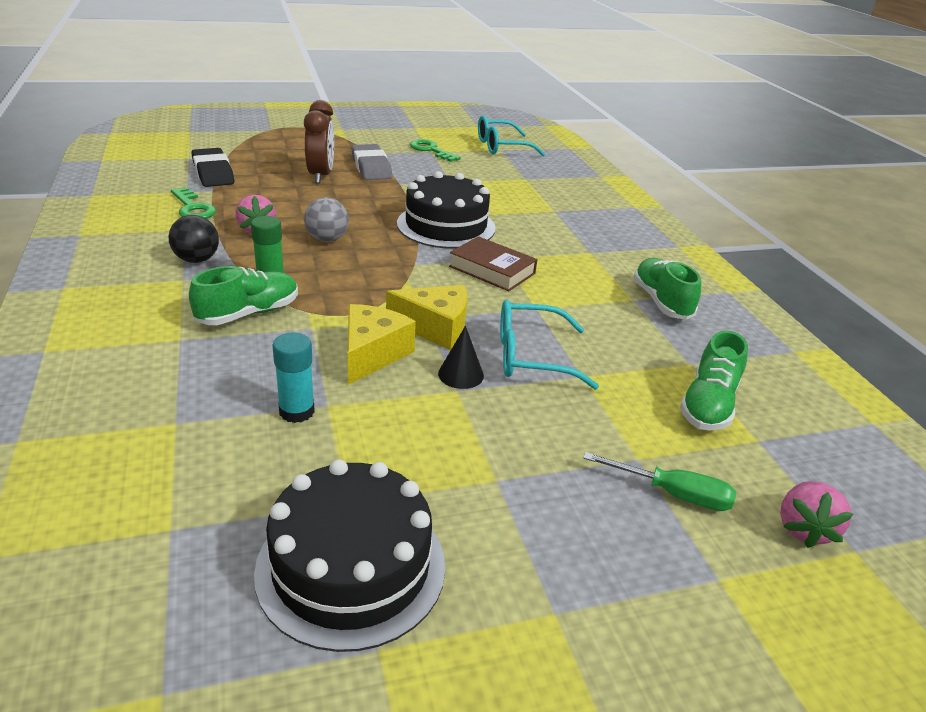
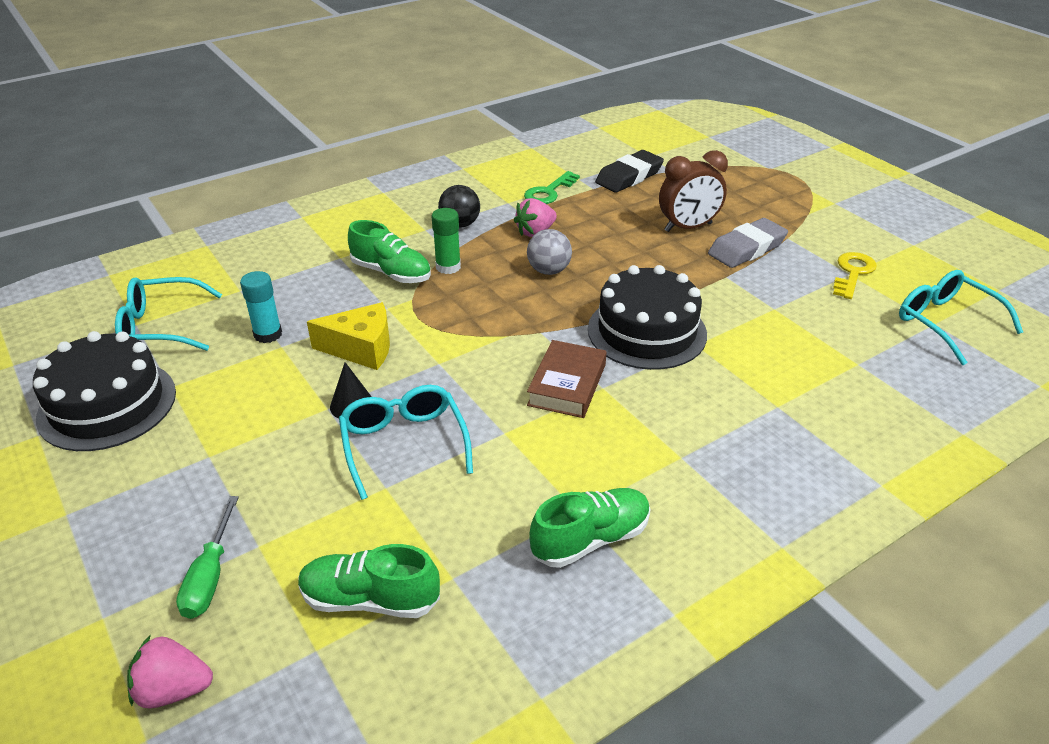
camera: 75 degrees right, 5 degrees up
yellow cheese [386,285,467,350] -> none
green key [410,139,461,162] -> yellow key [833,252,877,299]
none -> turquoise glasses [115,277,222,351]

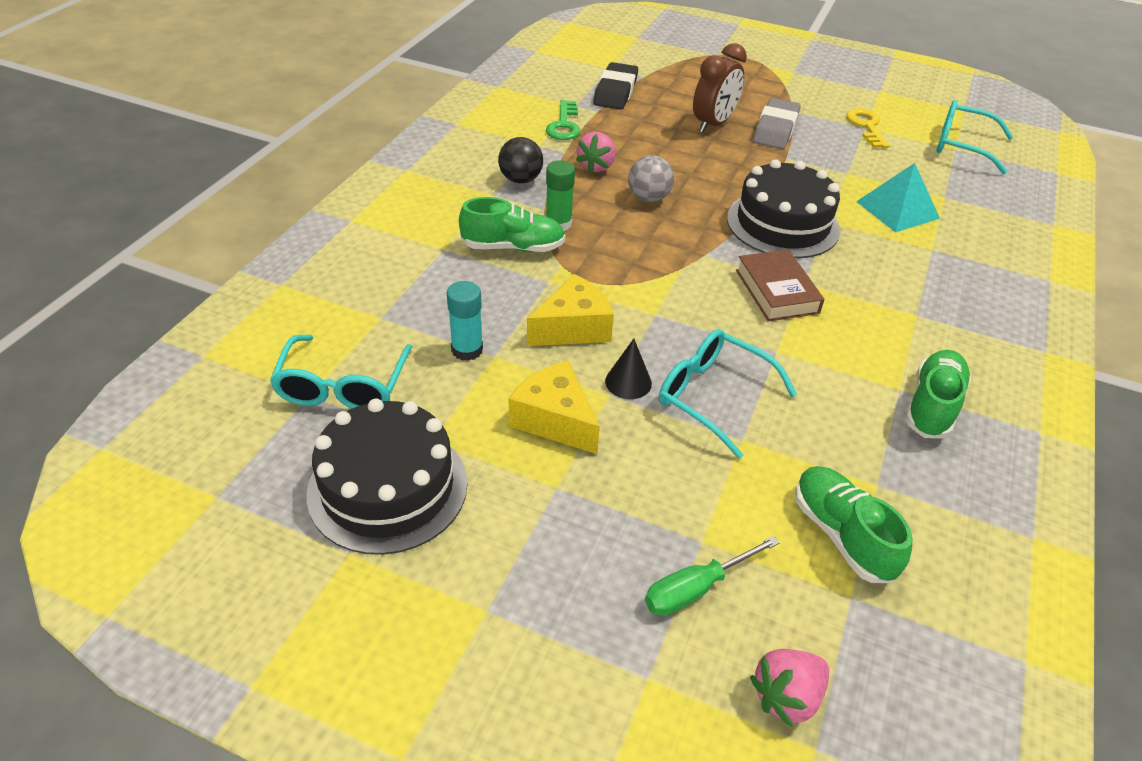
camera: 35 degrees left, 5 degrees up
turquoise glasses [115,277,222,351] -> turquoise glasses turned 45 degrees counterclockwise [270,335,412,409]
green screwdriver [176,496,239,619] -> green screwdriver turned 90 degrees clockwise [645,536,779,616]
green shoe [298,544,440,618] -> green shoe turned 90 degrees clockwise [795,466,912,583]
none -> yellow cheese [509,361,600,454]
none -> turquoise pyramid [856,163,940,233]

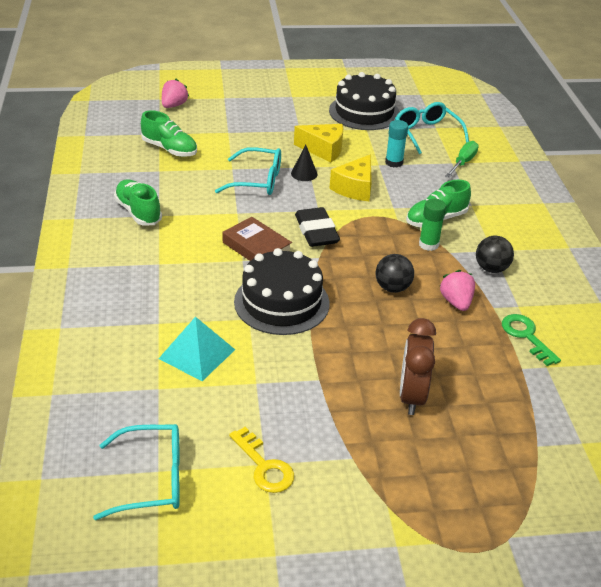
camera: 150 degrees right, 5 degrees down
black eraser [593,62,638,110] -> black eraser moved to [295,207,340,247]
grey ball [628,155,674,202] -> black ball [375,254,414,293]
green screwdriver [645,536,779,616] -> green screwdriver moved to [446,141,479,178]
grey eraser [753,98,801,149] -> none
green shoe [905,350,971,438] -> green shoe turned 150 degrees clockwise [114,179,162,226]

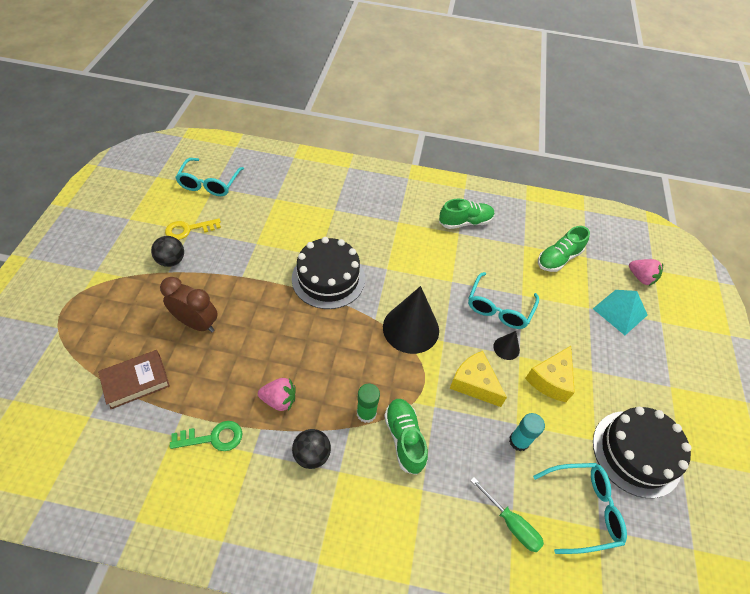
camera: 105 degrees right, 15 degrees up
turquoise pyramid [158,317,235,381] -> turquoise pyramid moved to [593,290,647,335]
brown book [222,217,292,261] -> brown book moved to [98,350,170,409]
black eraser [295,207,340,247] -> black cone [383,286,439,354]
black ball [375,254,414,293] -> black ball moved to [151,236,184,267]

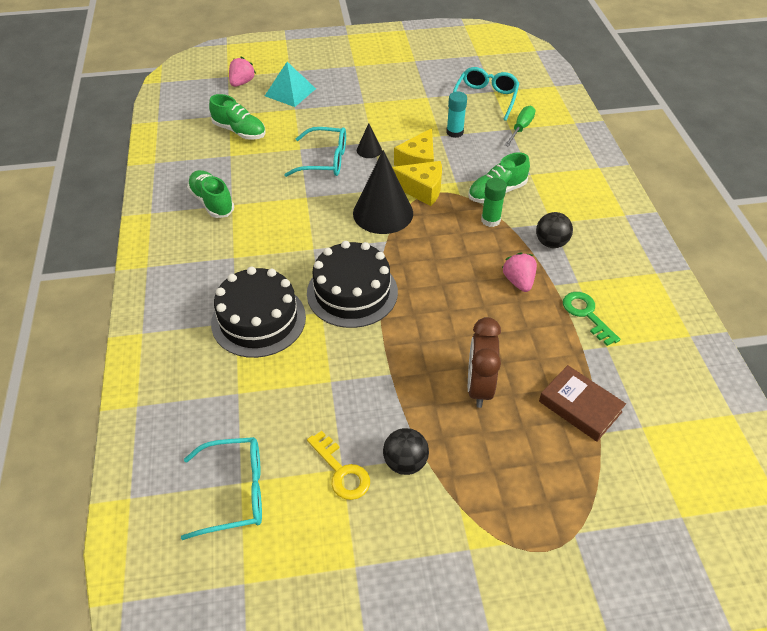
camera: 105 degrees left, 5 degrees down
yellow cheese [525,346,575,402] -> yellow cheese moved to [392,161,442,206]
turquoise glasses [533,463,627,554] -> turquoise glasses turned 45 degrees clockwise [453,67,519,121]
black cake [593,407,691,498] -> black cake moved to [211,267,306,358]

